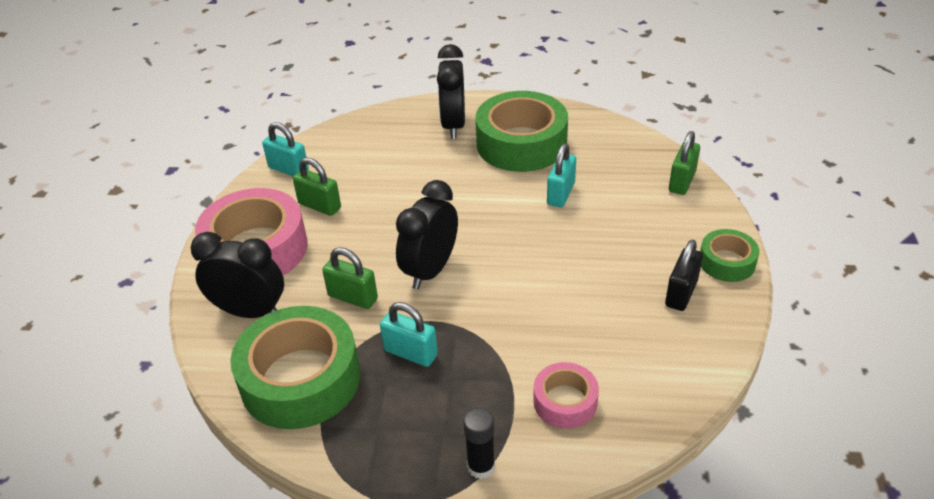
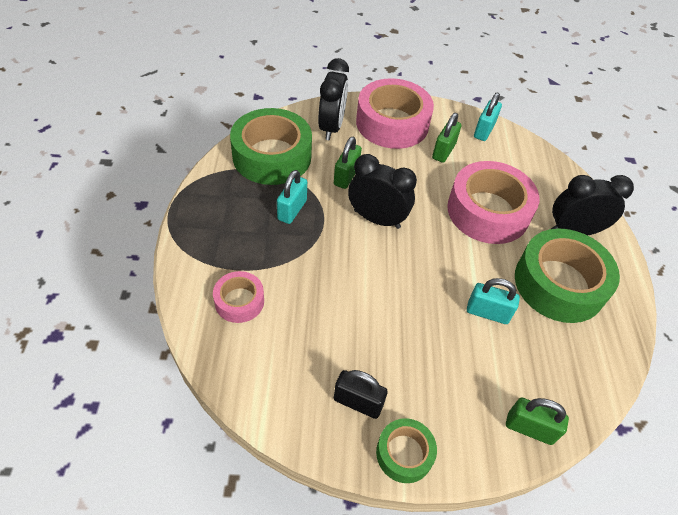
camera: 80 degrees right, 10 degrees up
black glue stick [463,408,495,479] -> none
none -> pink tape [447,161,540,244]

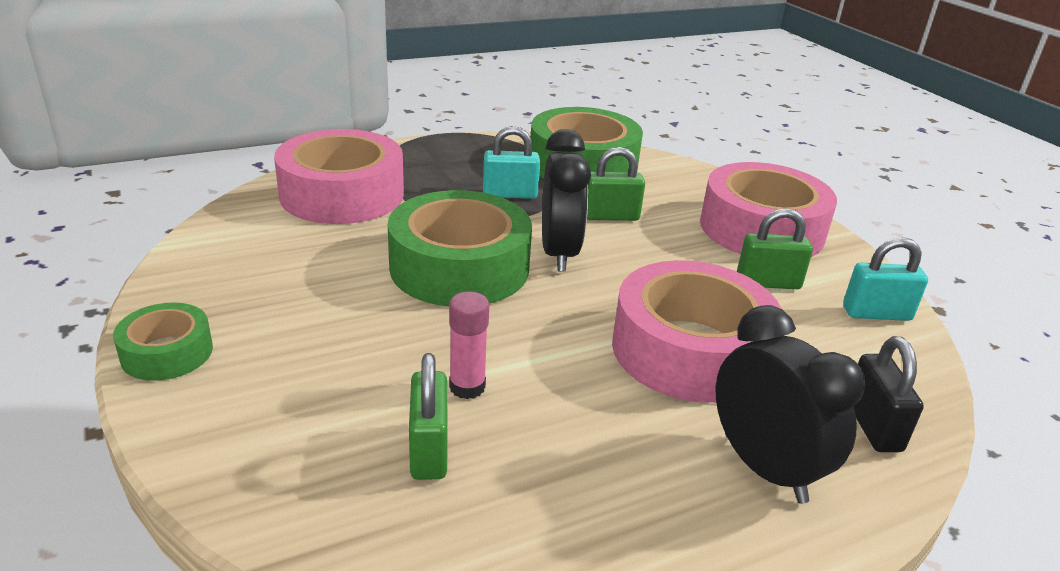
camera: 65 degrees right, 20 degrees down
pink tape [213,271,264,323] -> pink tape [274,129,404,224], size x1.95
black clock [318,58,349,140] -> none
black padlock [334,370,388,419] -> black padlock moved to [854,336,924,452]
turquoise padlock [467,278,520,324] -> pink glue stick [449,292,489,399]
green padlock [506,398,569,445] -> green padlock moved to [409,353,448,480]
green tape [515,229,620,323] -> green tape moved to [388,190,532,306]

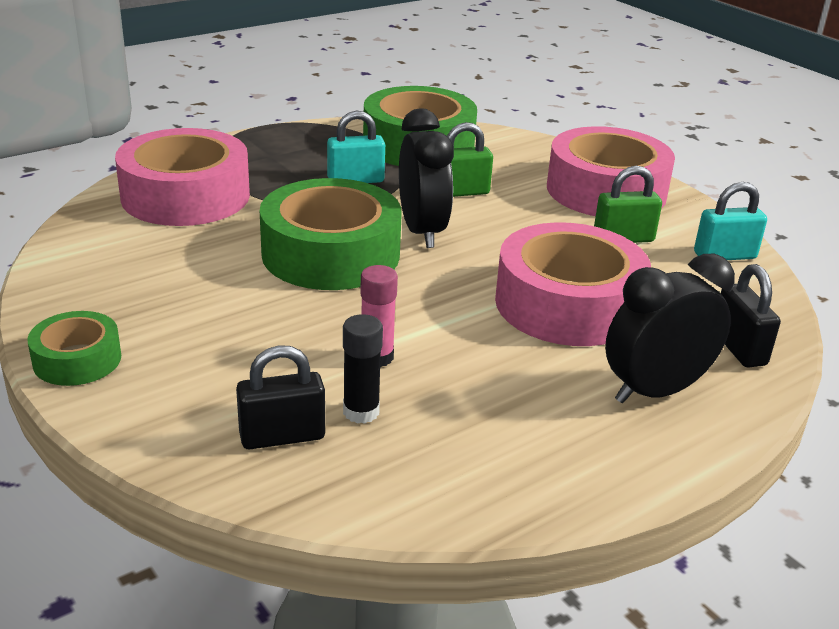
camera: 10 degrees left, 0 degrees up
green padlock [409,353,448,480] -> black glue stick [343,314,383,424]
black clock [716,305,865,504] -> black clock turned 75 degrees counterclockwise [605,254,735,403]
none -> black padlock [236,345,325,449]

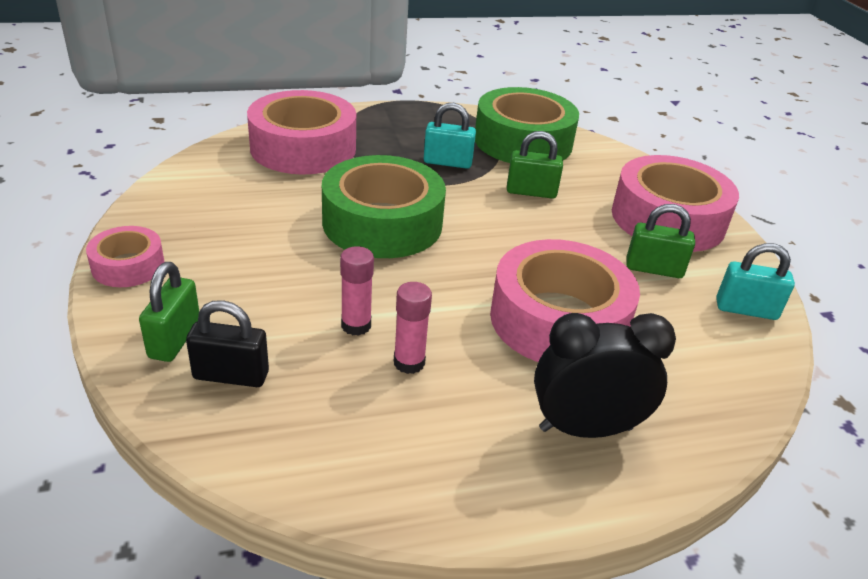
camera: 20 degrees right, 5 degrees up
green tape [28,311,121,386] -> pink tape [86,226,164,287]
black glue stick [343,314,383,424] -> none
black clock [399,109,454,248] -> none
black padlock [721,264,781,368] -> none
none -> green padlock [139,262,199,362]
none -> pink glue stick [394,282,432,374]

